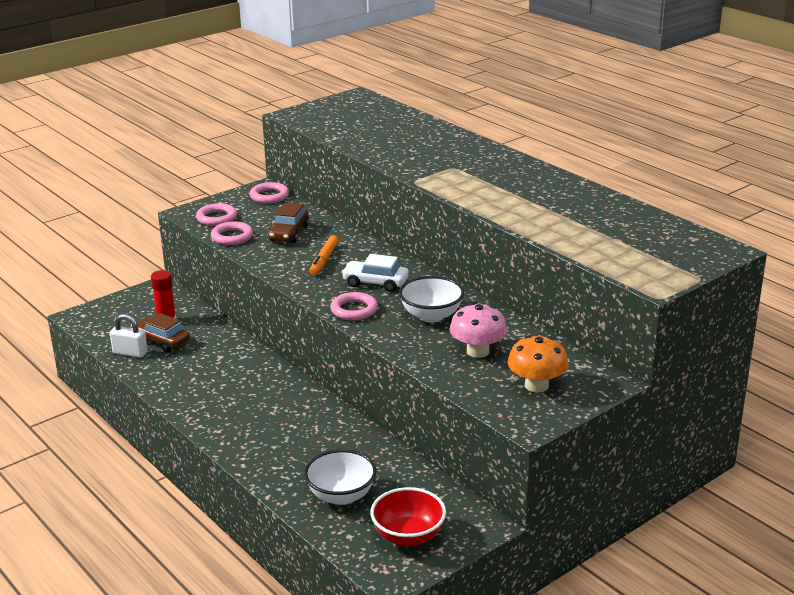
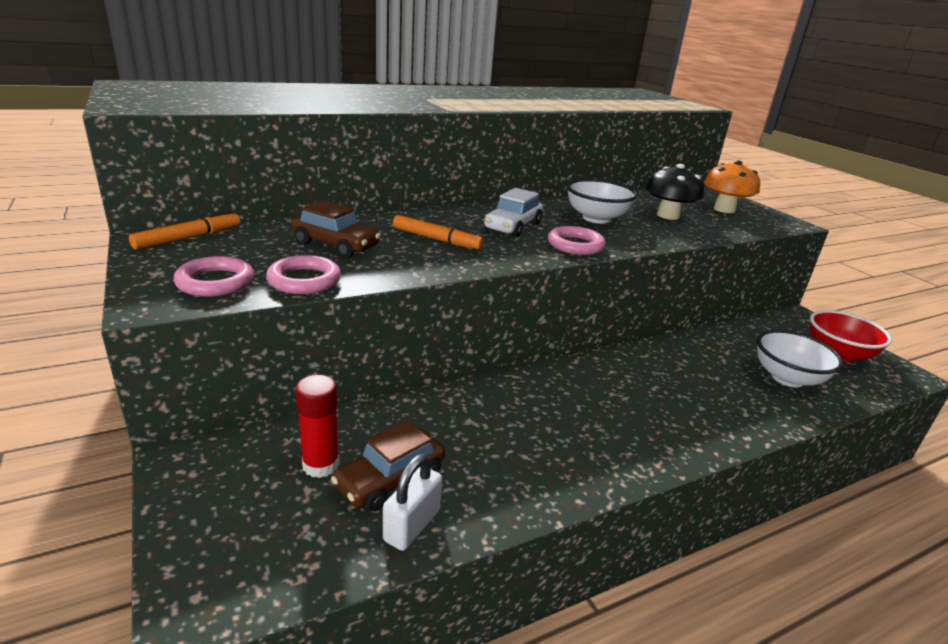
camera: 80 degrees left, 0 degrees up
pink ring [250,182,289,203] -> orange marker [129,210,240,250]
pink mushroom [450,303,507,358] -> black mushroom [646,164,704,220]

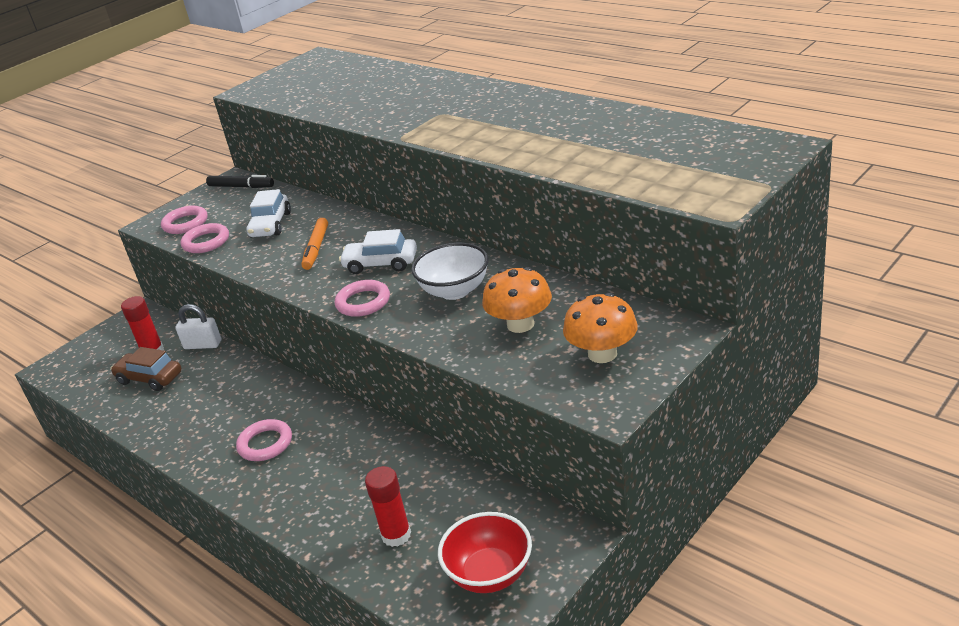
camera: 75 degrees right, 5 degrees up
orange marker [129,210,240,250] -> black marker [206,175,274,188]
brown car [291,200,381,258] -> white car [247,189,291,238]
white padlock [383,454,442,551] -> white padlock moved to [175,304,221,349]
black mushroom [646,164,704,220] -> orange mushroom [482,267,552,333]
white bowl [757,330,844,387] -> red glue stick [365,466,411,547]
none -> pink ring [236,419,292,461]

